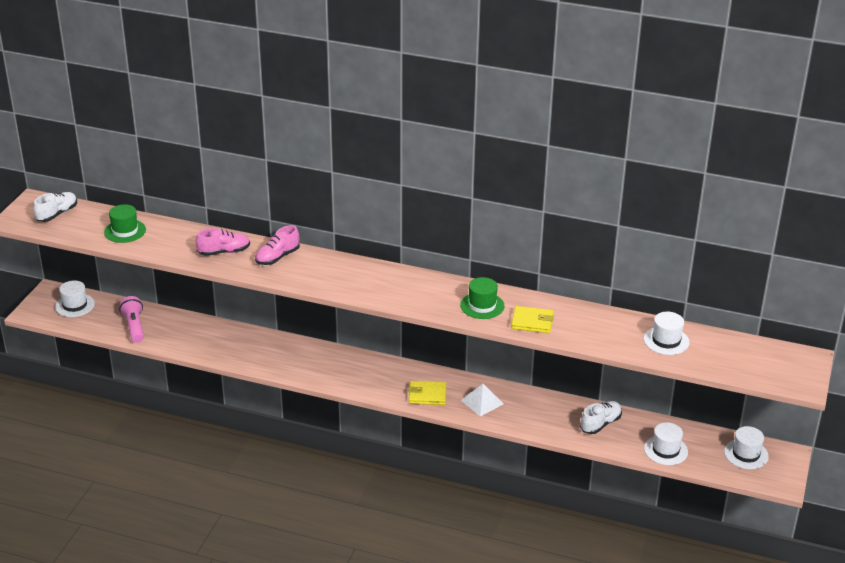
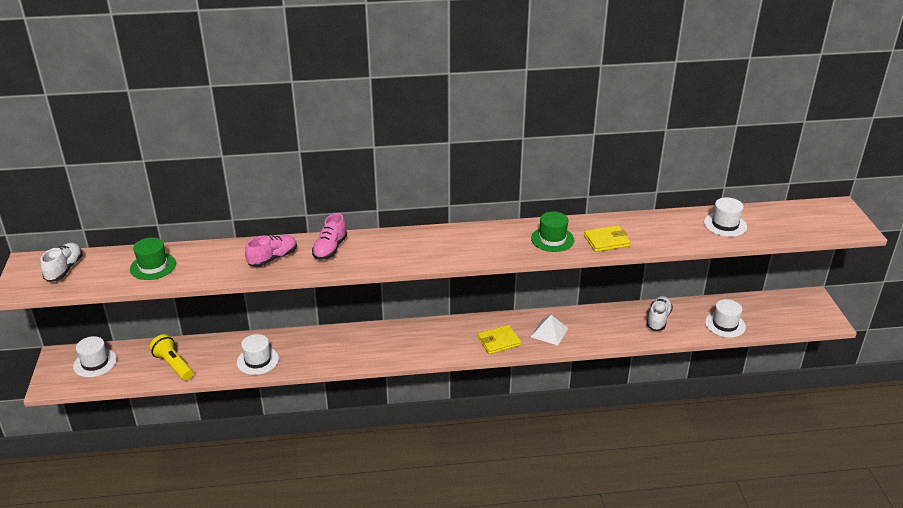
camera: 25 degrees left, 0 degrees up
pink flashlight [119,296,144,343] -> yellow flashlight [149,334,193,380]
white hat [724,426,769,469] -> white hat moved to [237,334,279,375]

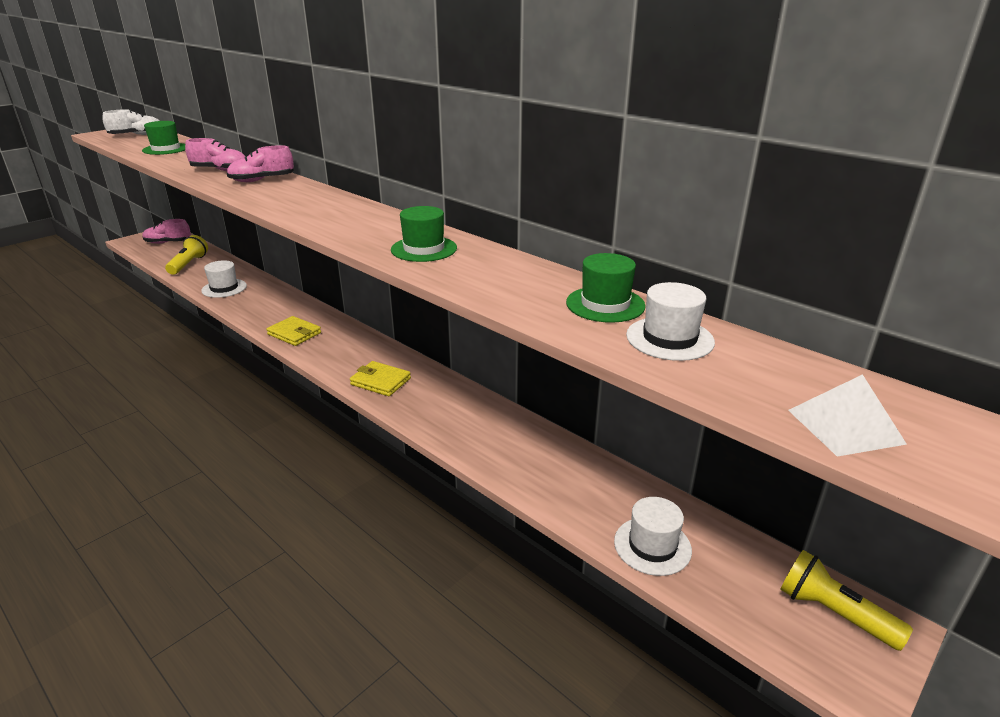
camera: 50 degrees right, 5 degrees down
white hat [73,336,117,377] -> pink shoe [142,219,191,244]
white pyramid [531,315,568,345] -> white pyramid moved to [788,374,907,457]
yellow wallet [584,225,630,252] -> yellow wallet moved to [266,316,321,346]
white shoe [647,296,673,331] -> none
none -> green hat [566,253,646,323]
none -> yellow flashlight [780,550,913,651]

